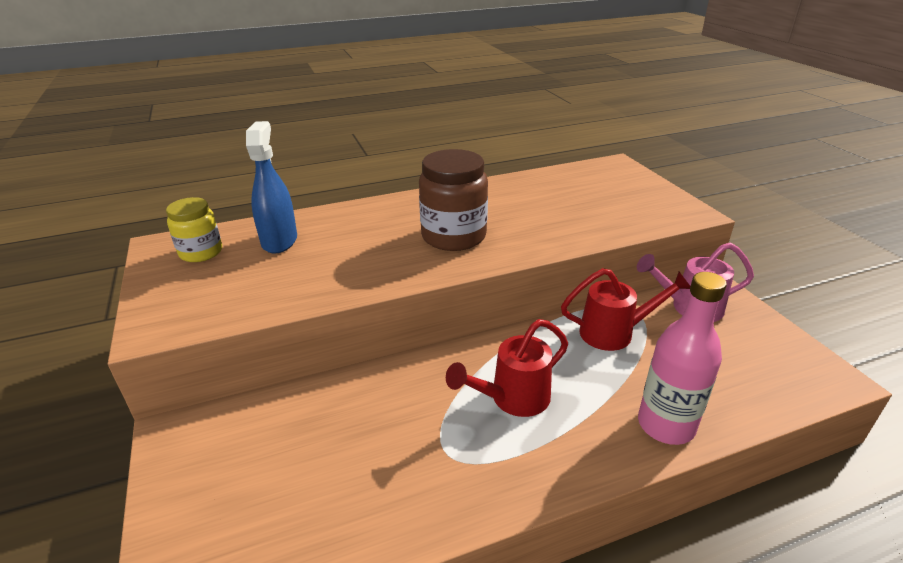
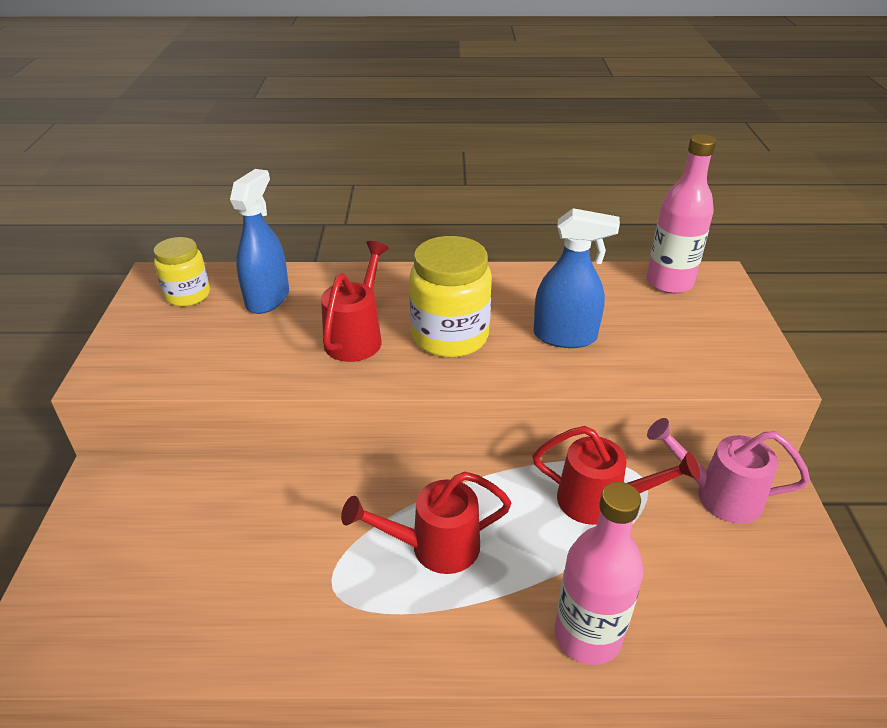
camera: 20 degrees right, 5 degrees up
brown jar [419,149,488,251] -> yellow jar [409,236,492,358]
none -> red watering can [321,241,389,362]
none -> blue spray bottle [533,208,620,348]
none -> pink bottle [646,134,716,294]

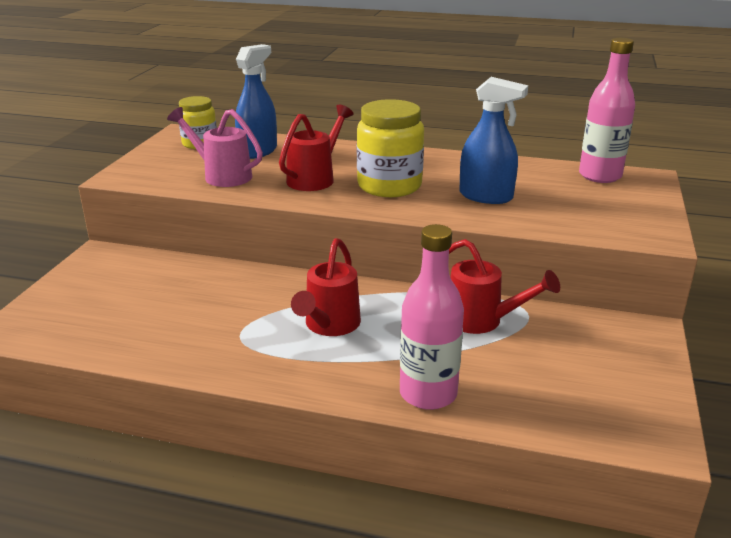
camera: 15 degrees right, 10 degrees down
red watering can [341,472,512,574] -> red watering can turned 75 degrees counterclockwise [291,238,361,336]
pink watering can [647,418,810,524] -> pink watering can moved to [167,107,263,187]

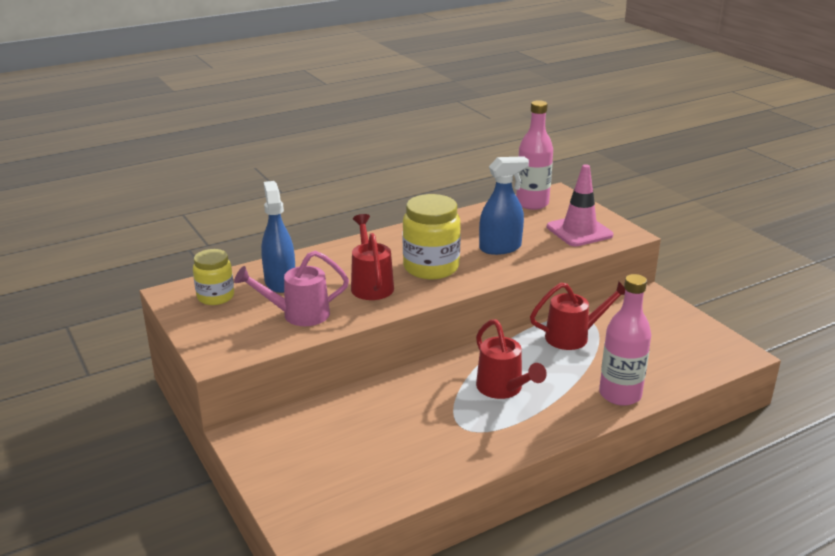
camera: 45 degrees left, 0 degrees up
none -> pink traffic cone [547,164,613,246]

